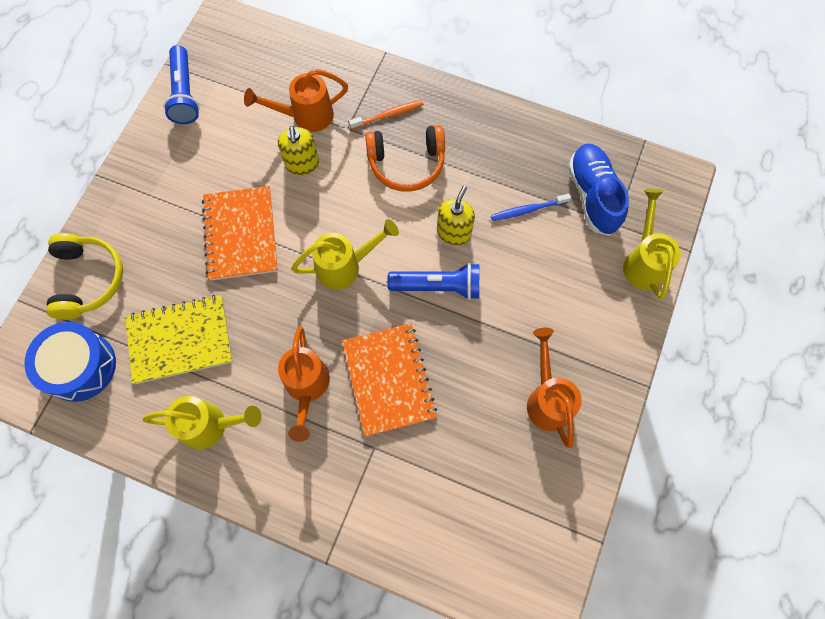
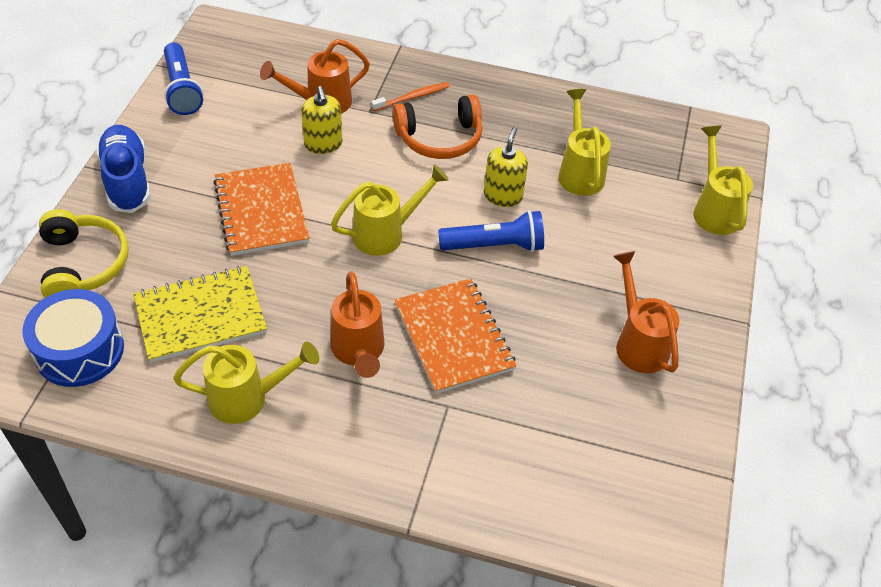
camera: 10 degrees left, 20 degrees down
blue toothbrush [491,194,571,221] -> yellow watering can [558,89,611,196]
blue shoe [568,144,629,236] -> blue shoe moved to [96,125,151,213]

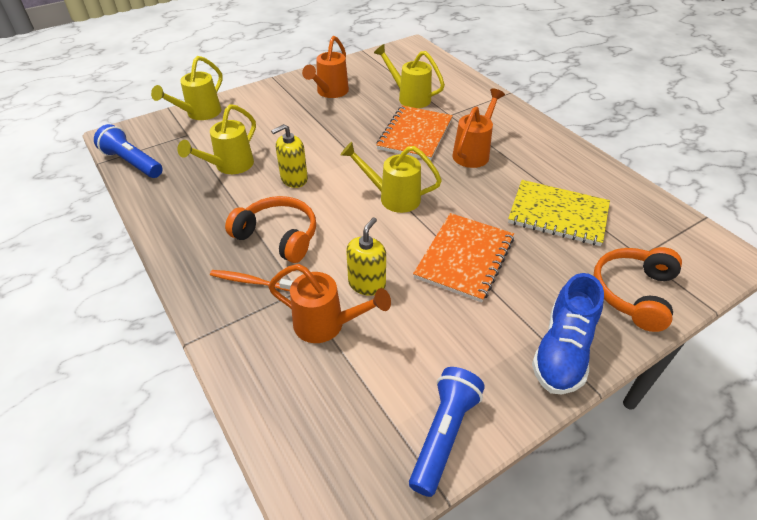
camera: 135 degrees left, 5 degrees down
blue drum [23,289,124,387] -> none
yellow headphones [39,209,129,298] -> orange headphones [594,247,682,332]
yellow watering can [173,342,319,424] -> yellow watering can moved to [374,44,445,108]
blue flashlight [438,210,544,252] -> blue flashlight moved to [94,124,163,178]

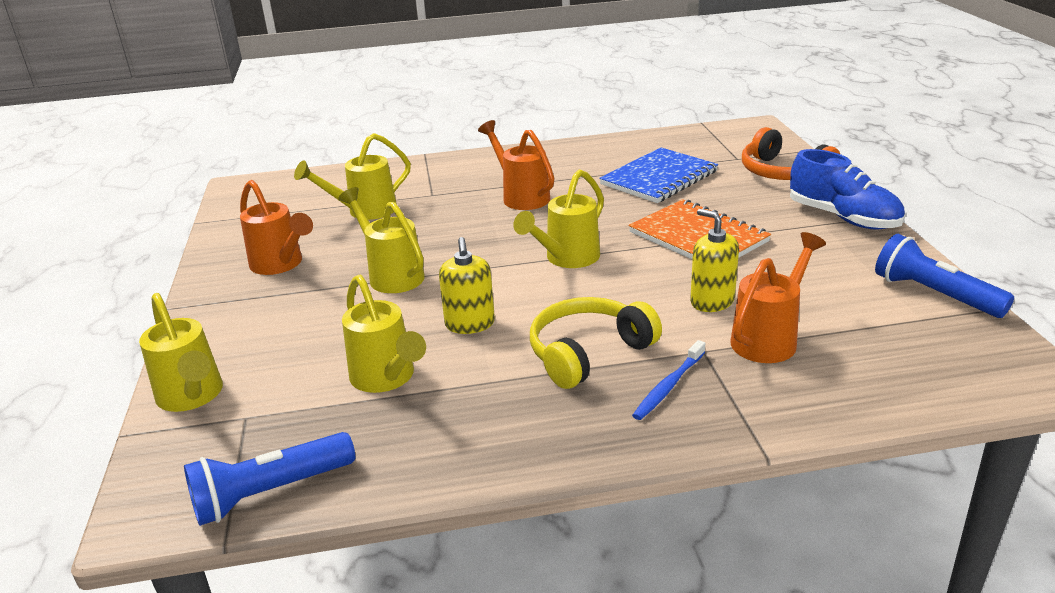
camera: 65 degrees left, 15 degrees down
orange toothbrush [210,270,294,291] -> blue toothbrush [632,340,705,420]
orange headphones [225,196,316,263] -> yellow headphones [530,297,662,389]
orange notebook [377,105,453,161] -> none
yellow notebook [508,180,610,246] -> blue notebook [599,148,718,203]
none -> yellow watering can [338,187,425,293]

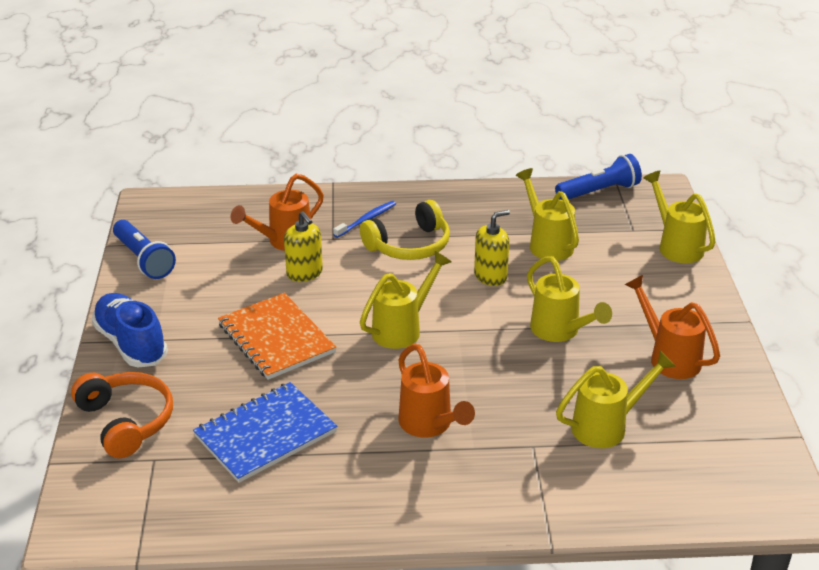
camera: 175 degrees left, 5 degrees up
yellow soap dispenser [439,237,495,334] -> yellow soap dispenser turned 60 degrees clockwise [474,210,510,286]

